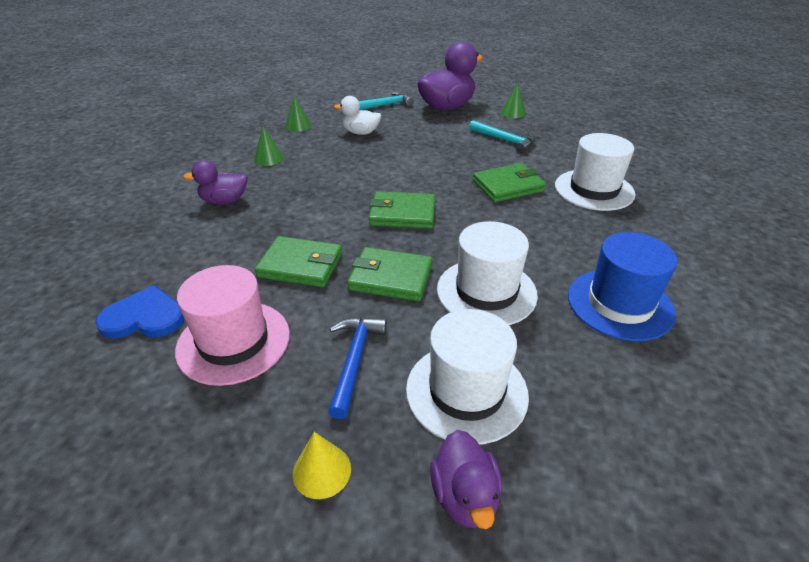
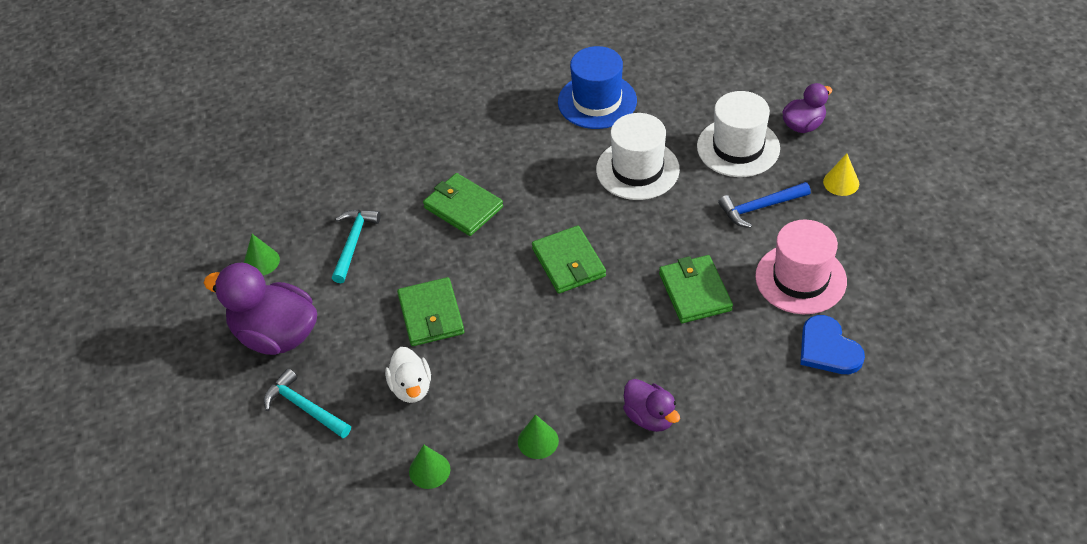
camera: 115 degrees left, 10 degrees up
green wallet [347,247,432,301] -> green wallet moved to [397,277,464,346]
white hat [555,133,635,211] -> none

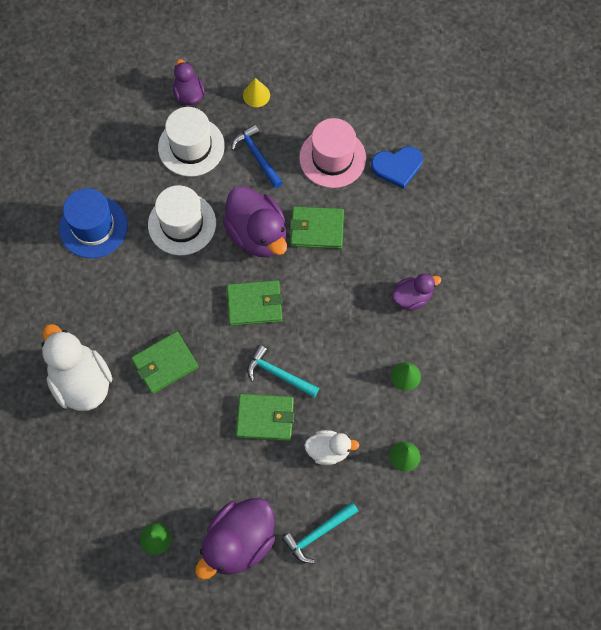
camera: 75 degrees left, 20 degrees up
turquoise hammer [332,210,380,283] -> turquoise hammer moved to [247,345,319,398]
blue hammer [718,182,811,228] -> blue hammer turned 150 degrees clockwise [231,124,283,188]
none -> white duck [42,324,112,411]
none -> purple duck [223,186,287,257]

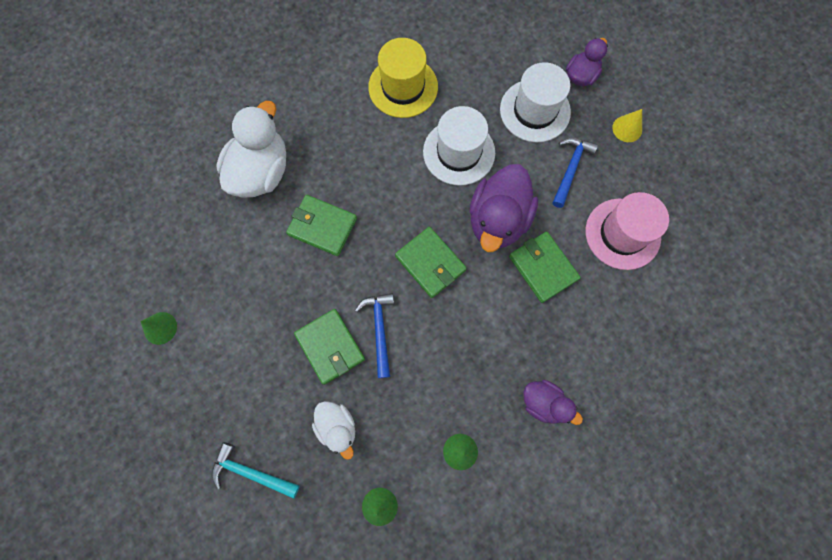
camera: 55 degrees right, 5 degrees up
blue hat [59,188,128,258] -> yellow hat [368,38,438,118]
purple duck [195,498,275,580] -> none
turquoise hammer [247,345,319,398] -> blue hammer [355,293,394,378]
blue heart [371,146,423,189] -> none

